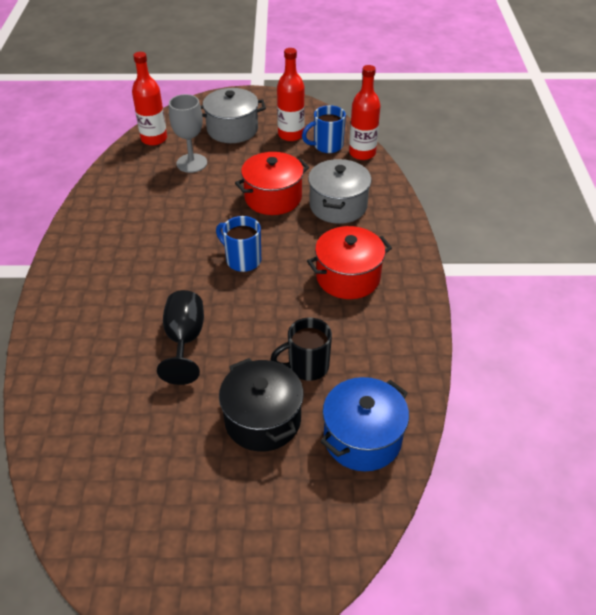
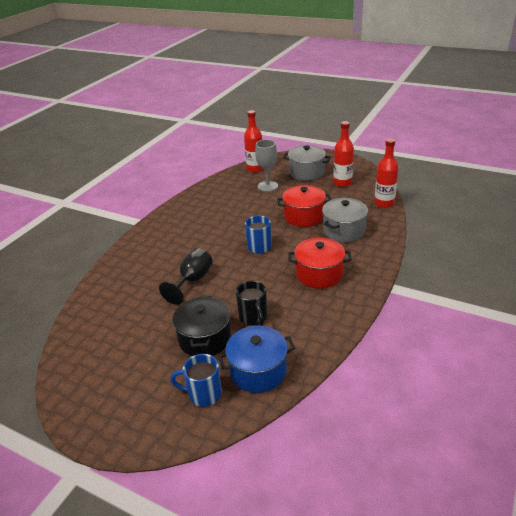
camera: 30 degrees right, 10 degrees down
black mug [270,318,332,381] -> black mug turned 120 degrees counterclockwise [236,281,267,326]
blue mug [302,105,346,153] -> blue mug moved to [170,354,222,407]

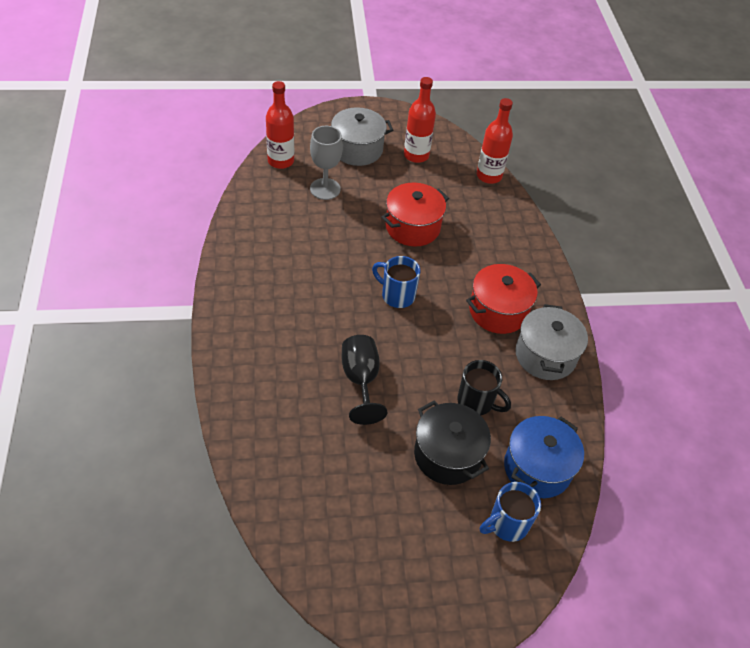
camera: 40 degrees left, 15 degrees up
grey pot [322,198,368,242] -> grey pot moved to [516,304,588,380]

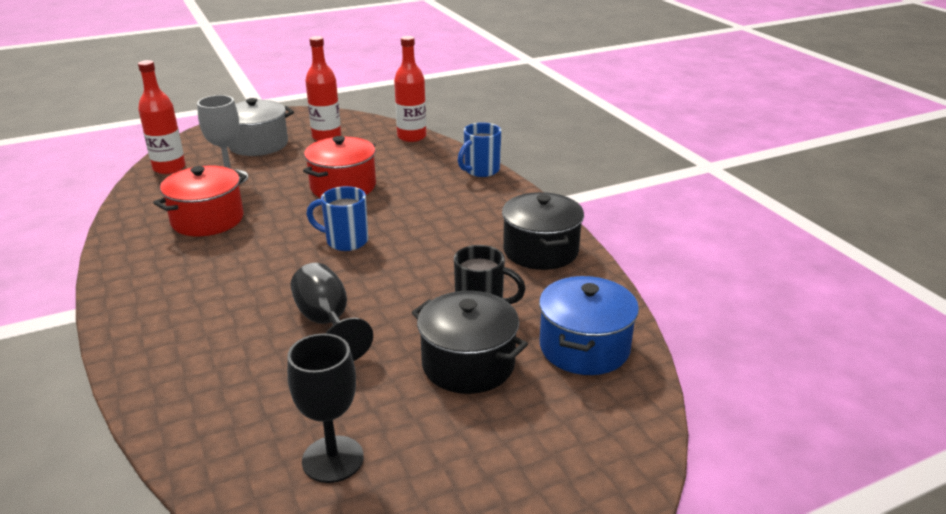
camera: 15 degrees left, 20 degrees down
red pot [466,264,541,334] -> red pot moved to [153,166,247,236]
blue mug [480,482,541,542] -> blue mug moved to [458,122,501,177]
grey pot [516,304,588,380] -> black pot [502,192,584,270]
none -> black goblet [287,333,364,483]

